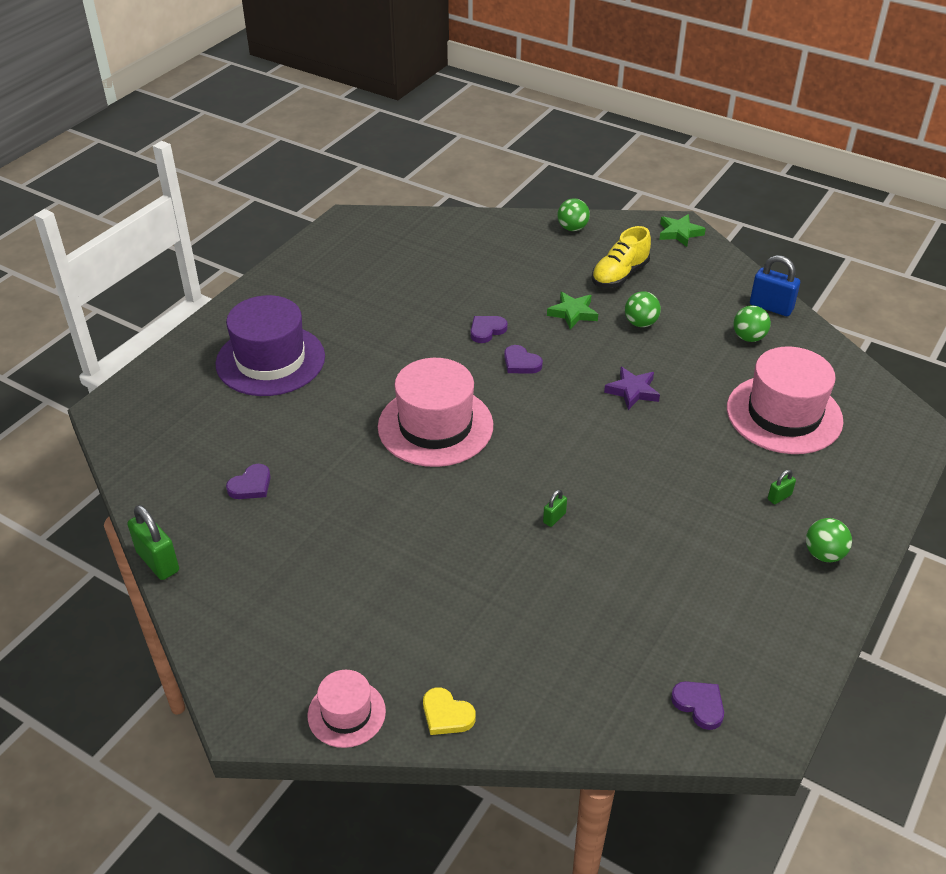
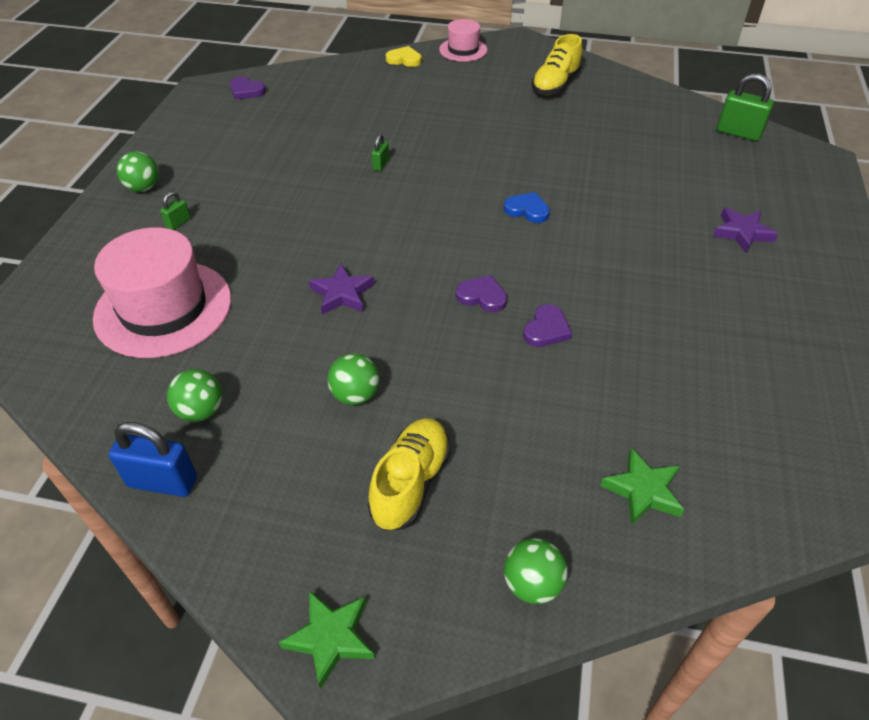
camera: 160 degrees right, 5 degrees up
green padlock [127,505,179,580] -> green padlock moved to [717,73,774,141]
purple hat [216,295,325,396] -> purple star [713,207,778,253]
purple heart [226,464,271,499] -> none
pink hat [378,358,493,467] -> blue heart [504,192,550,223]
green star [547,292,598,330] -> green star moved to [600,448,684,525]
none -> yellow shoe [532,34,582,95]

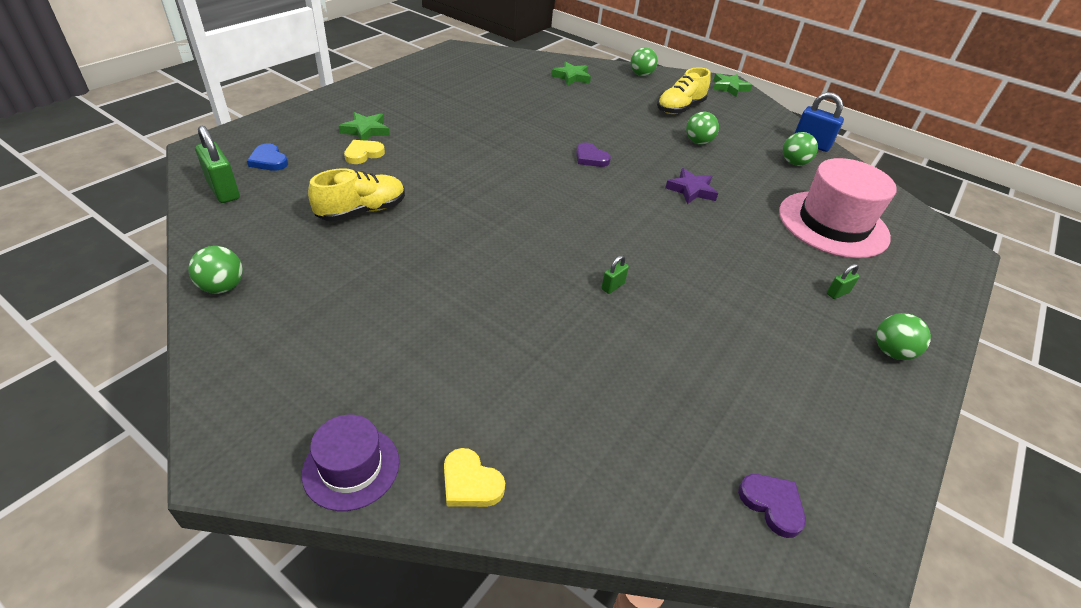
camera: 160 degrees left, 5 degrees down
pink hat [439,19,487,62] -> purple hat [302,415,399,511]
blue heart [504,192,550,223] -> blue heart moved to [247,144,288,171]
purple heart [523,304,572,347] -> none
yellow shoe [532,34,582,95] -> yellow shoe moved to [308,168,405,221]
purple star [713,207,778,253] -> green star [339,112,390,141]
none -> green ball [188,246,243,294]
none -> yellow heart [344,140,385,164]

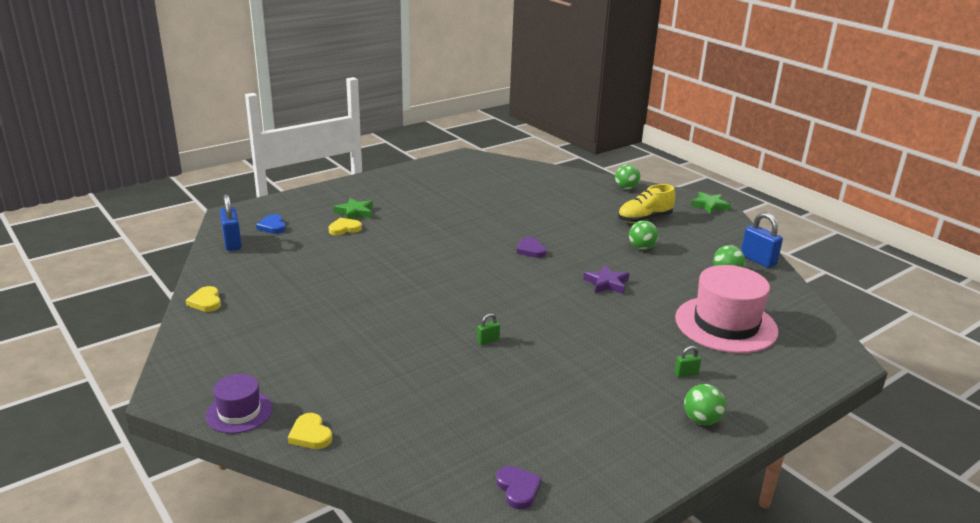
camera: 20 degrees right, 15 degrees down
green ball [188,246,243,294] -> yellow heart [186,286,221,312]
green padlock [195,125,240,203] -> blue padlock [220,194,242,251]
yellow shoe [308,168,405,221] -> none
green star [551,61,591,86] -> none

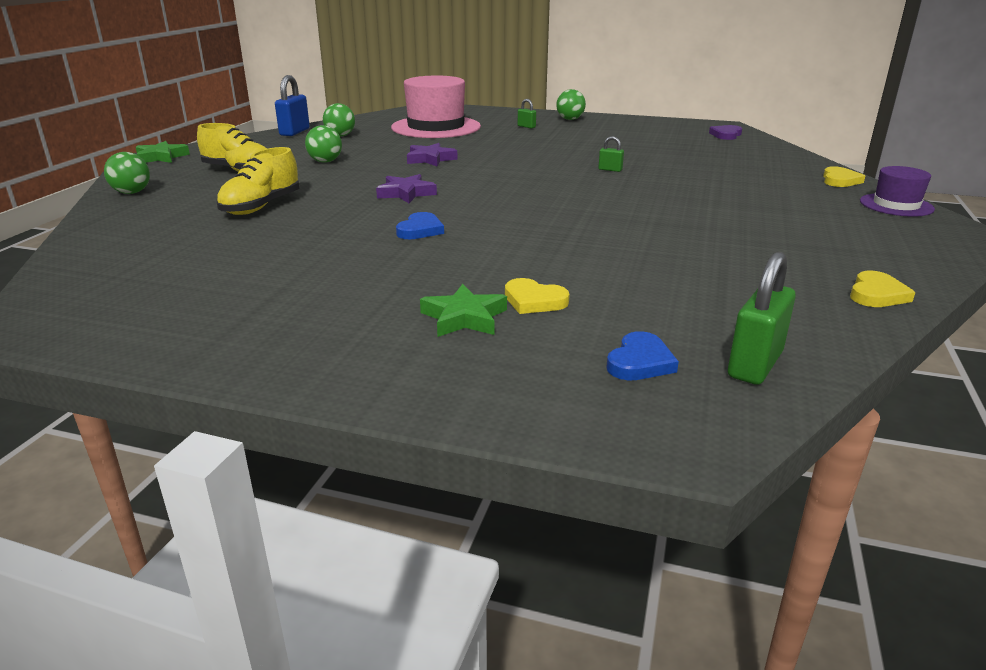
camera: 125 degrees left, 0 degrees up
blue padlock [220,194,242,251] -> green padlock [728,252,796,385]
purple heart [517,237,547,258] -> purple star [376,174,437,203]
none -> yellow shoe [217,147,300,215]
none -> blue heart [396,212,444,239]

